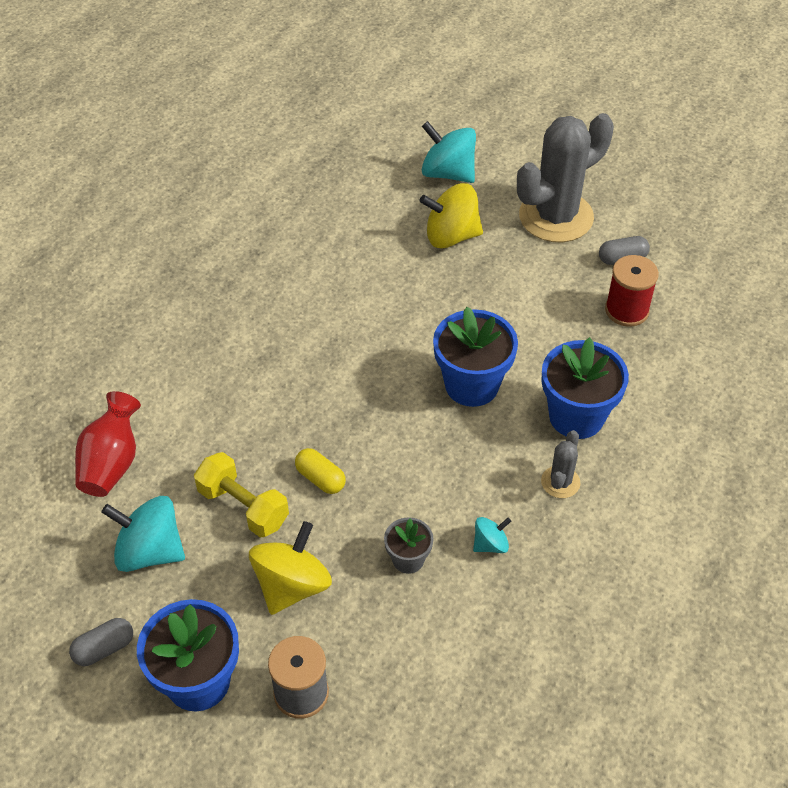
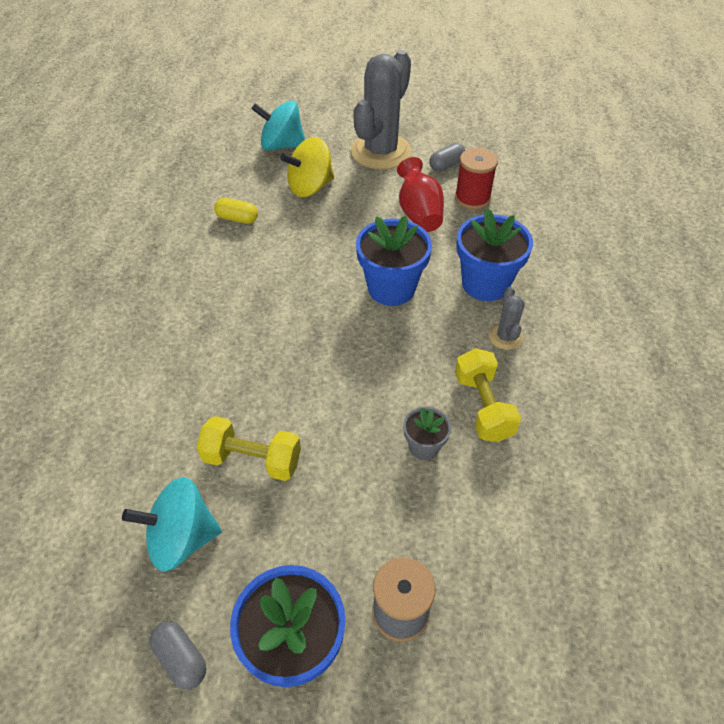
camera: 25 degrees left, 0 degrees up
grey capsule [69,618,133,666] -> grey capsule turned 75 degrees counterclockwise [149,621,206,689]
red vase [75,391,141,497] -> red vase moved to [397,157,444,232]
yellow spinning top [249,521,332,615] -> none
yellow capsule [295,448,346,494] -> yellow capsule moved to [214,198,258,224]
turquoise spinning top [473,517,511,553] -> yellow dumbbell [455,348,521,442]

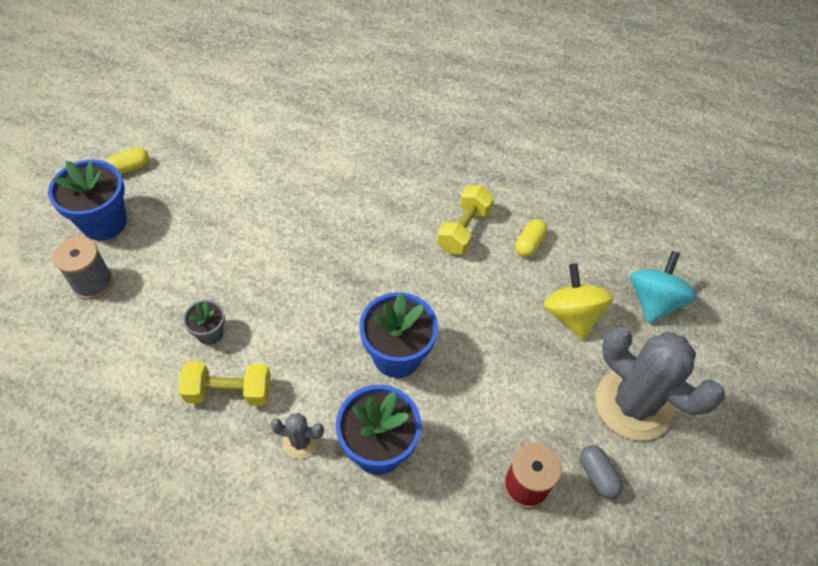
camera: 100 degrees right, 5 degrees up
turquoise spinning top [122,477,222,571] -> none
grey capsule [149,621,206,689] -> yellow capsule [105,147,149,175]
yellow dumbbell [196,416,301,481] -> yellow dumbbell moved to [437,186,494,255]
red vase [397,157,444,232] -> none

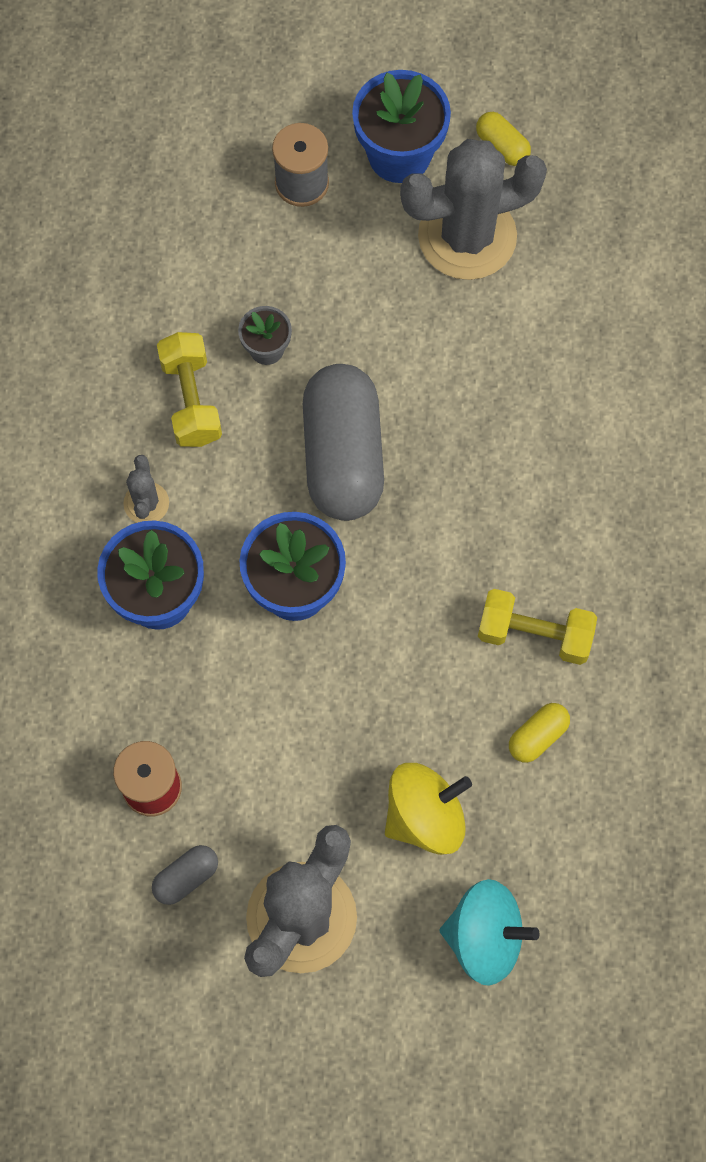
camera: 80 degrees right, 15 degrees up
yellow capsule [515,219,547,257] -> yellow capsule turned 60 degrees counterclockwise [509,703,570,763]
none -> grey capsule [303,364,384,521]
none -> grey cactus [400,139,547,280]

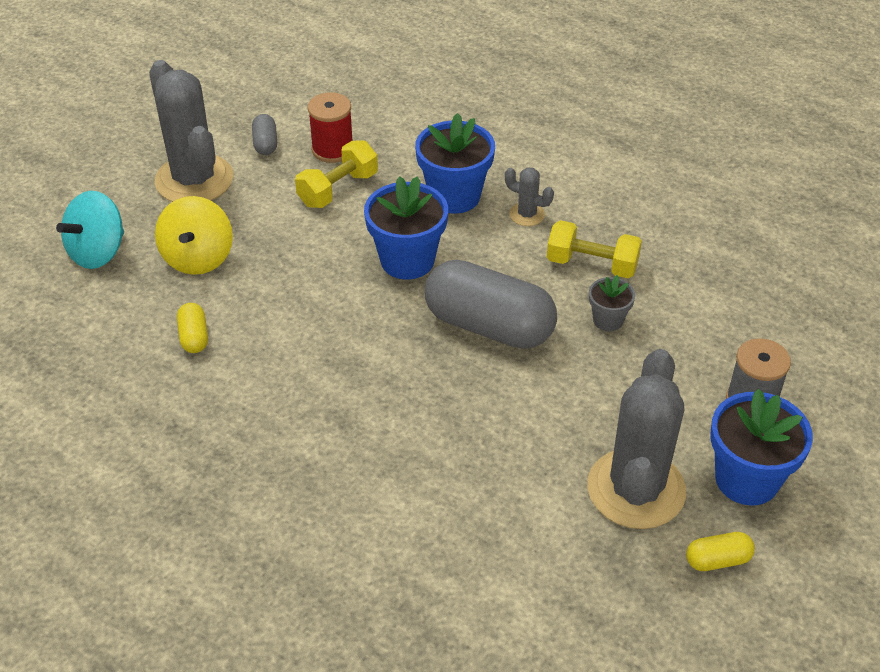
camera: 120 degrees right, 25 degrees down
yellow dumbbell [478,589,597,665] -> yellow dumbbell moved to [295,140,378,208]

